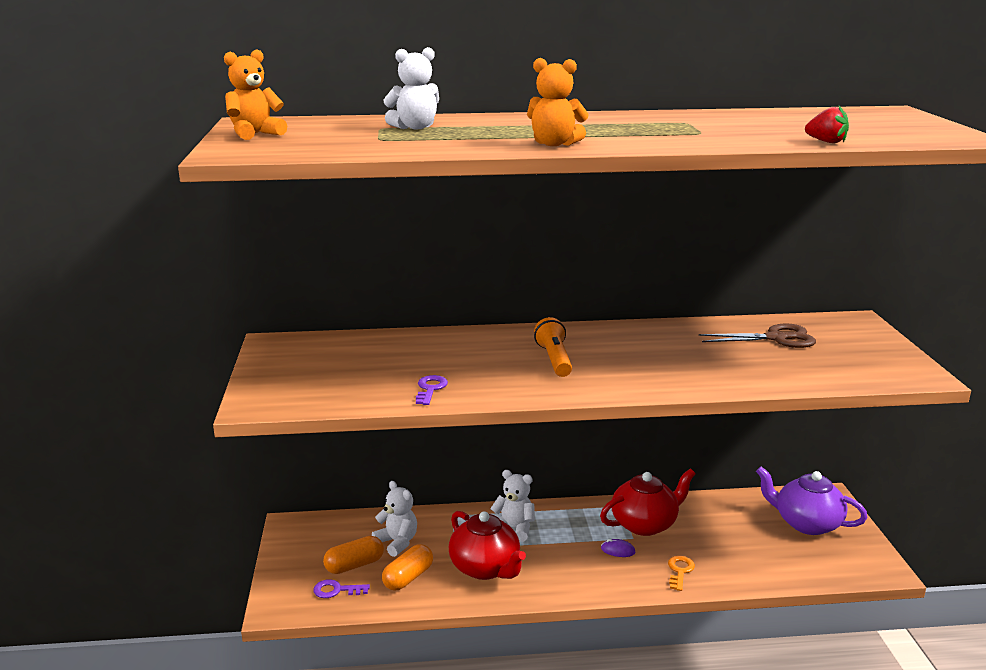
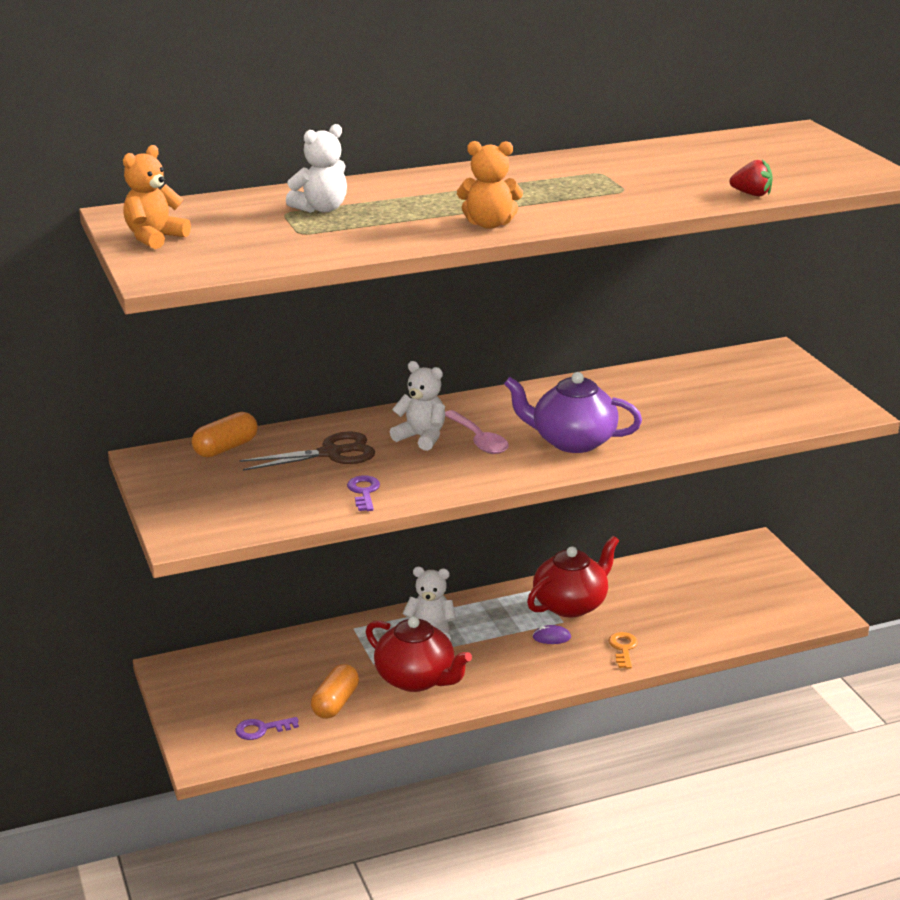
camera: 15 degrees left, 5 degrees up
orange capsule [323,536,384,574] -> orange capsule moved to [192,412,258,458]
white teddy bear [372,481,417,557] -> white teddy bear moved to [390,361,445,451]
orange flashlight [534,317,572,377] -> pink spoon [445,410,509,454]
brown scissors [699,324,816,348] -> brown scissors moved to [239,431,375,471]
purple teapot [756,466,867,535] -> purple teapot moved to [504,372,642,453]

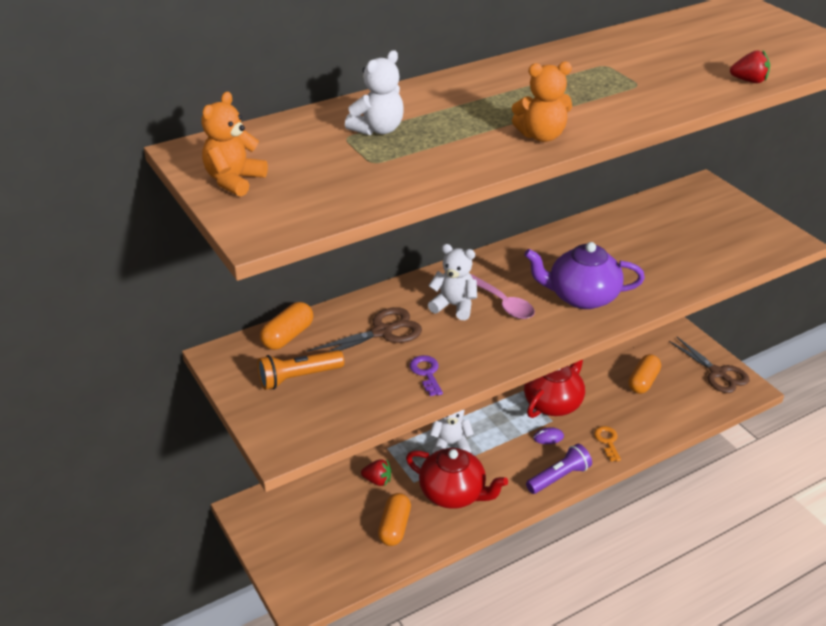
camera: 10 degrees left, 10 degrees up
purple key [235,717,299,740] -> none
none -> orange flashlight [258,350,344,390]
none -> red strawberry [361,460,391,486]
none -> purple flashlight [526,444,592,494]
none -> orange capsule [628,354,661,394]
none -> brown scissors [669,336,750,393]

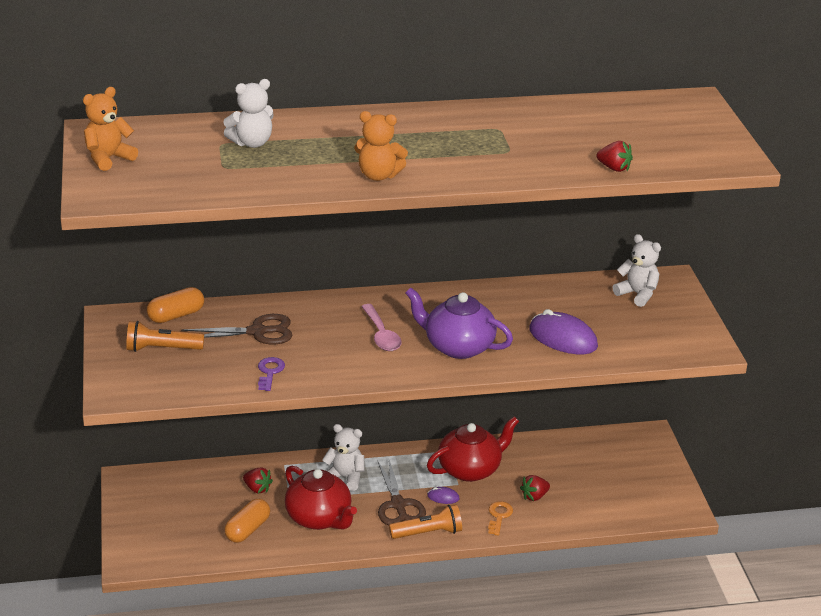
camera: 20 degrees right, 5 degrees down
white teddy bear [428,244,477,320] -> white teddy bear moved to [612,234,661,307]
purple flashlight [526,444,592,494] -> orange flashlight [389,504,462,539]
orange capsule [628,354,661,394] -> none
brown scissors [669,336,750,393] -> brown scissors moved to [377,460,426,526]
none -> red strawberry [520,475,550,501]
none -> purple mouse [529,309,598,354]

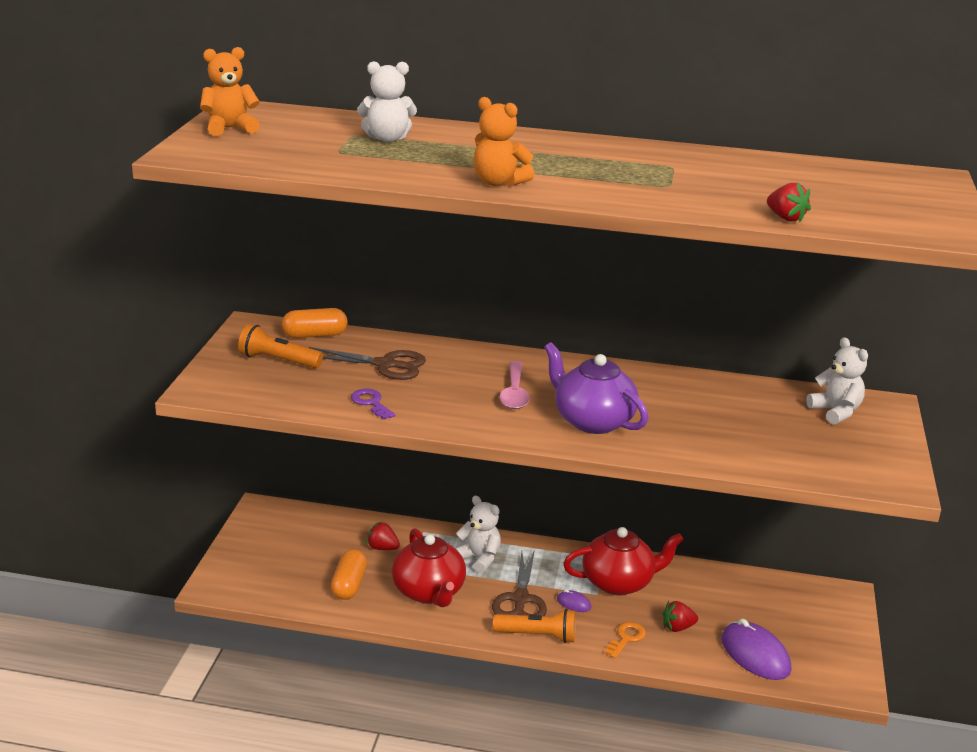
camera: 20 degrees right, 5 degrees down
orange capsule [224,499,270,543] -> orange capsule turned 45 degrees counterclockwise [331,549,367,600]
red strawberry [243,467,273,493] -> red strawberry turned 150 degrees clockwise [366,521,400,550]
purple key [258,357,285,391] -> purple key turned 60 degrees counterclockwise [351,389,395,420]
purple mouse [529,309,598,354] -> purple mouse moved to [721,619,791,680]

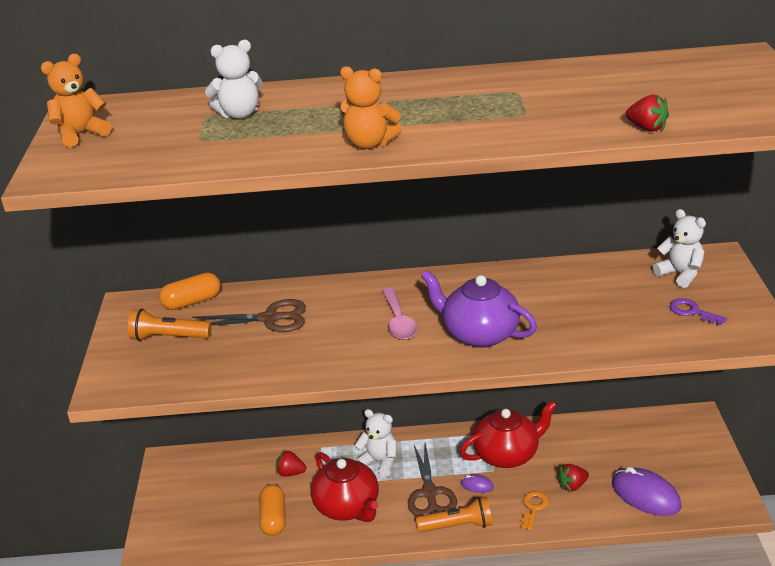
camera: 10 degrees left, 5 degrees up
purple key [351,389,395,420] -> purple key moved to [670,298,727,326]

